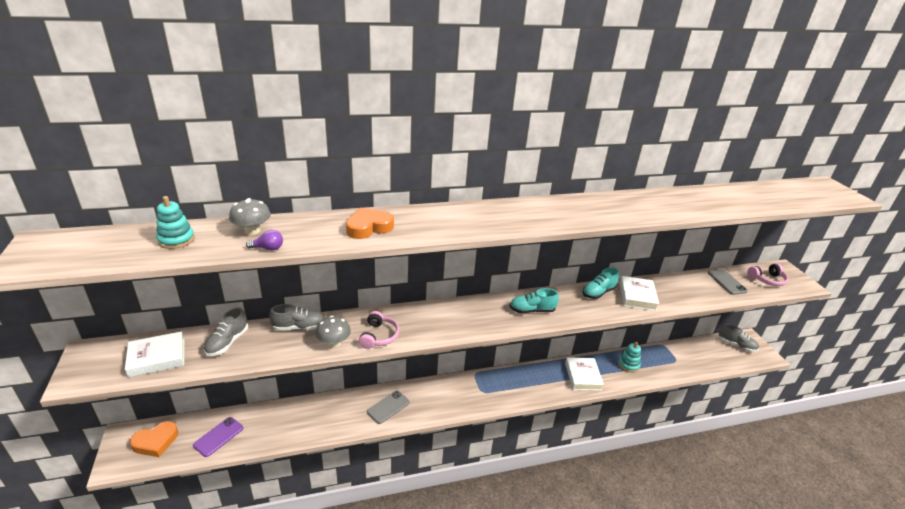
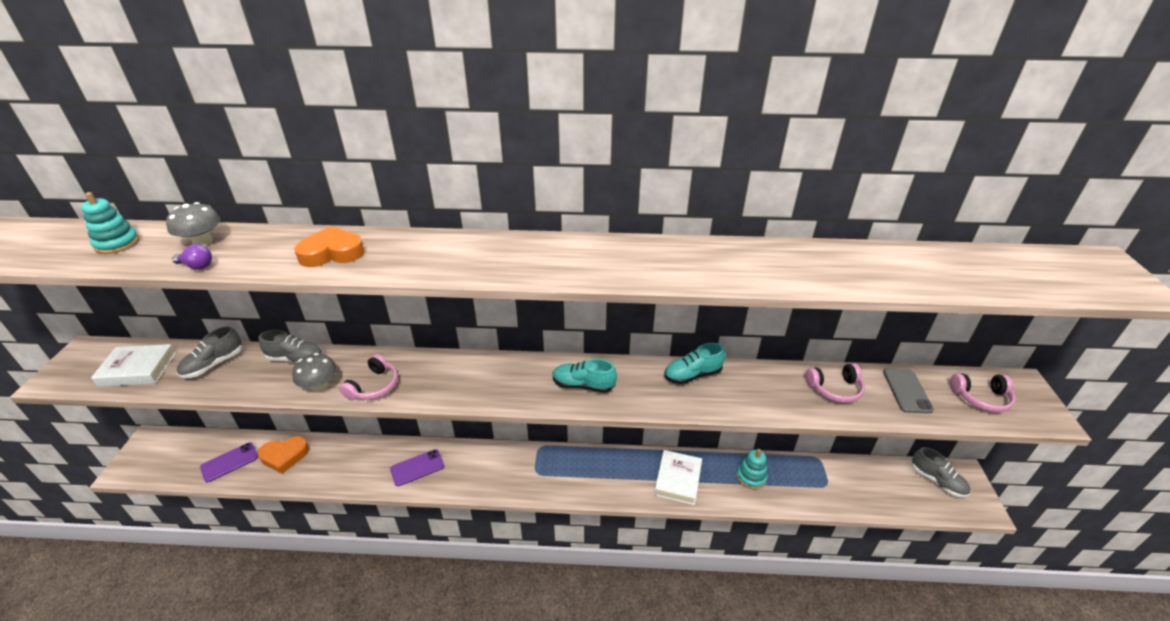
camera: 20 degrees right, 5 degrees up
orange heart [130,421,178,457] -> orange heart moved to [258,436,309,474]
grey phone [367,391,410,424] -> purple phone [390,449,444,486]
white book [619,276,659,311] -> none
none -> pink headphones [805,363,865,403]

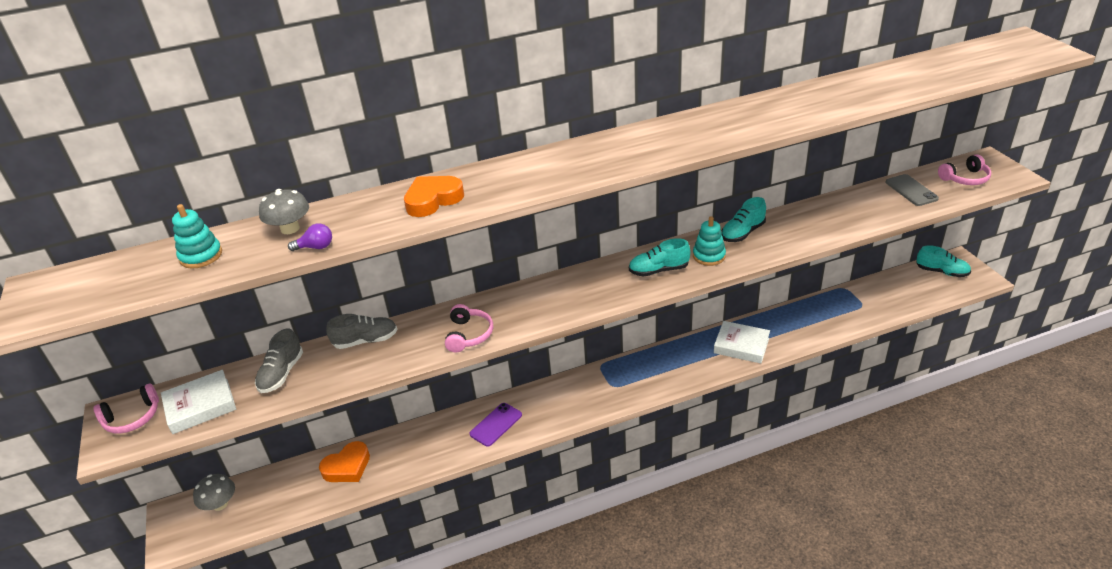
camera: 20 degrees left, 0 degrees up
purple phone [200,442,258,482] -> none
grey mushroom [292,353,337,392] -> grey mushroom moved to [193,474,235,511]
white book [654,450,702,505] -> white book turned 60 degrees counterclockwise [714,321,770,363]
turquoise stacking toy [737,449,768,490] -> turquoise stacking toy moved to [693,216,726,266]
pink headphones [805,363,865,403] -> pink headphones moved to [93,383,159,434]
grey shoe [912,447,971,498] -> turquoise shoe [916,245,971,277]

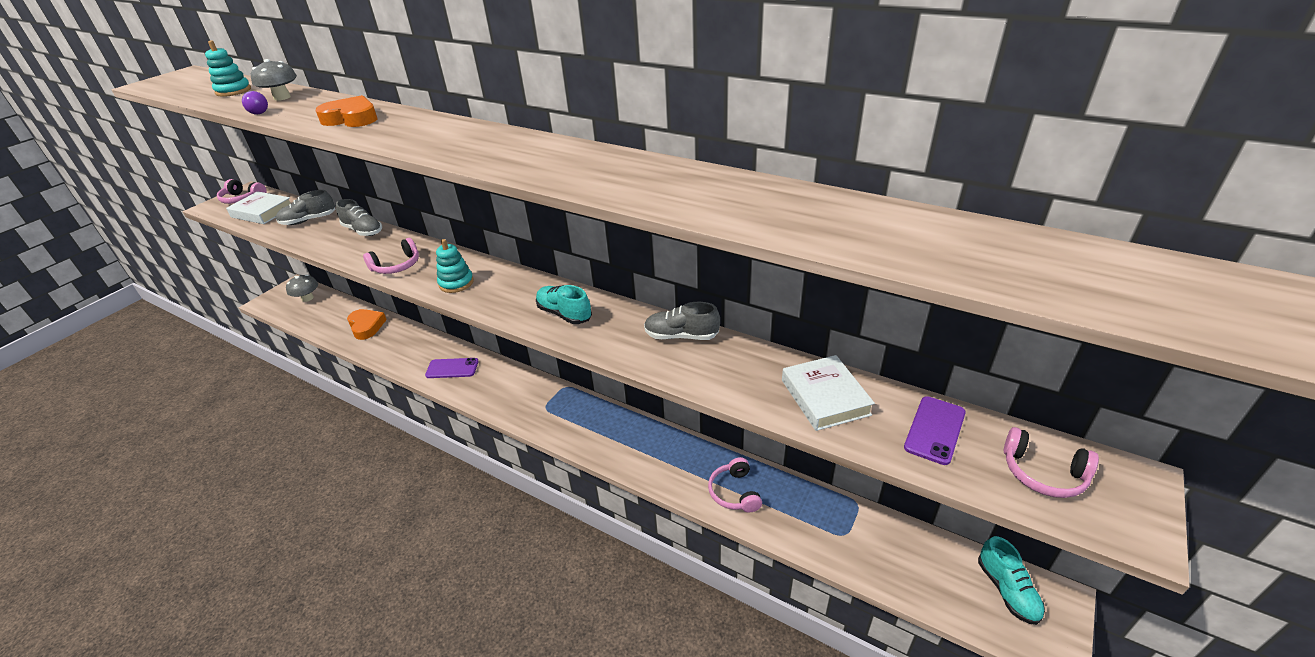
camera: 50 degrees right, 0 degrees up
orange heart [319,441,370,482] -> orange heart turned 135 degrees counterclockwise [347,309,387,340]
turquoise stacking toy [693,216,726,266] -> turquoise stacking toy moved to [436,239,474,293]
white book [714,321,770,363] -> white book moved to [782,355,875,431]
turquoise shoe [721,197,766,242] -> grey shoe [644,302,720,340]
grey phone [886,174,939,206] -> purple phone [904,396,966,465]
none -> pink headphones [708,457,762,512]

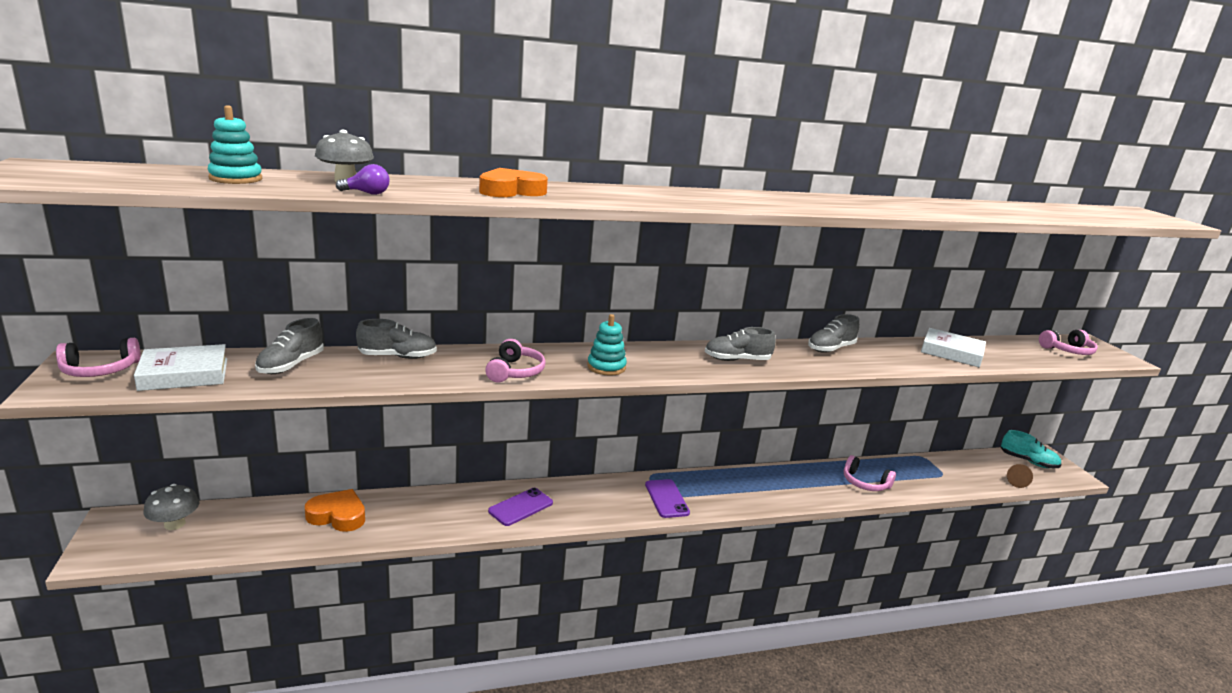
camera: 50 degrees left, 15 degrees down
turquoise shoe [536,285,592,324] -> grey shoe [705,327,776,361]
purple phone [904,396,966,465] -> purple phone moved to [645,479,690,518]
none -> brown cone [1007,464,1033,488]

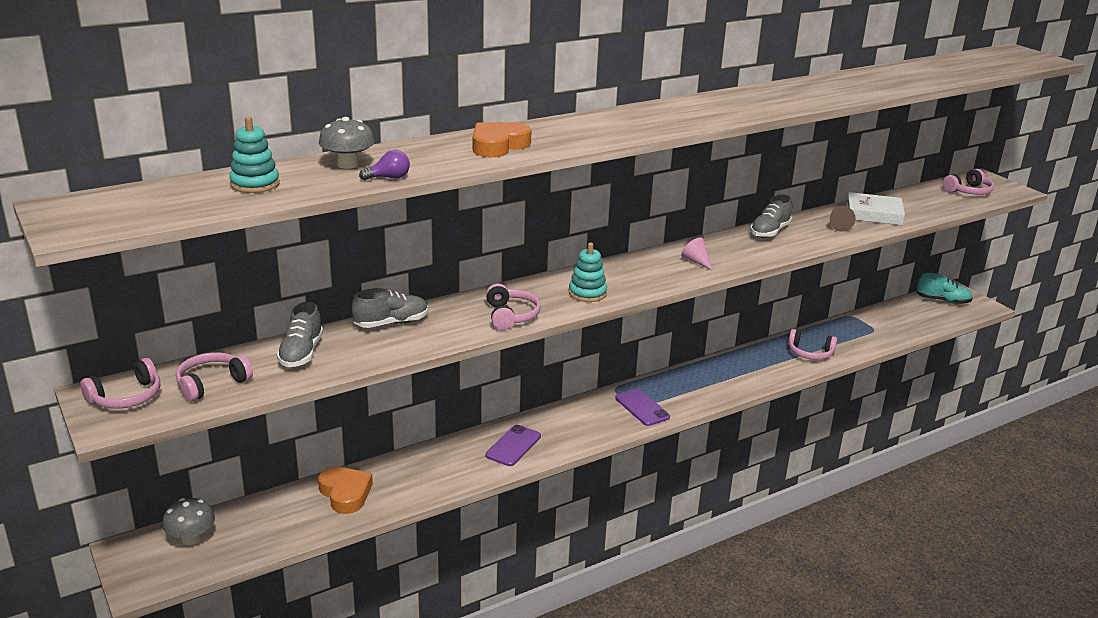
camera: 15 degrees left, 5 degrees up
white book [134,344,227,391] -> pink headphones [176,352,253,402]
orange heart [305,489,365,532] -> orange heart turned 60 degrees clockwise [318,467,373,514]
grey shoe [705,327,776,361] -> pink cone [681,237,712,270]
brown cone [1007,464,1033,488] -> brown cone moved to [830,206,855,232]

